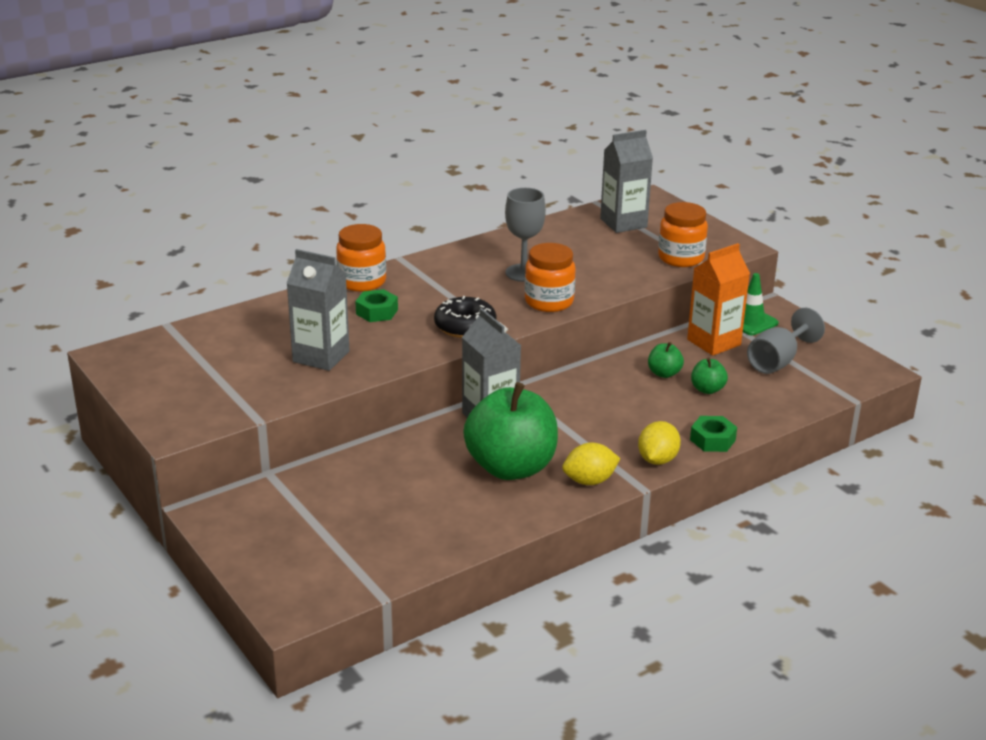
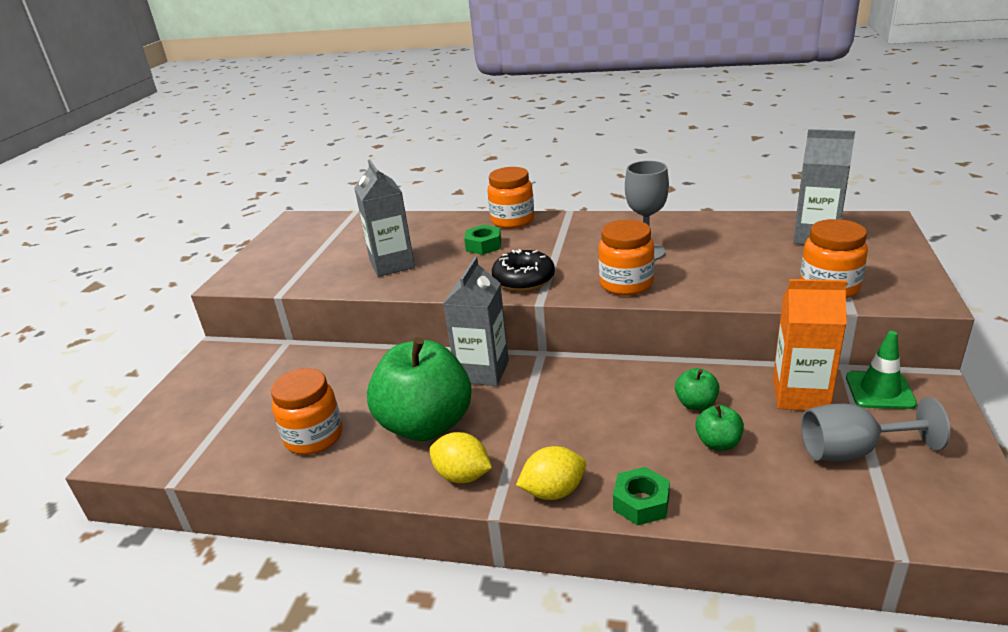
camera: 50 degrees right, 0 degrees up
none -> orange jar [271,368,342,455]

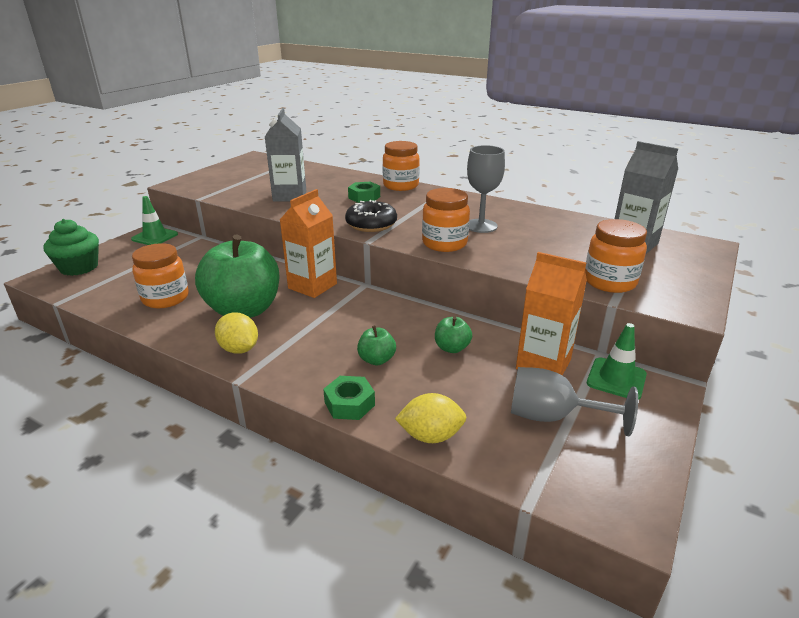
camera: 15 degrees right, 0 degrees up
grey carton [443,257,509,386] -> orange carton [280,189,337,298]
yellow lemon [516,446,586,500] -> yellow lemon moved to [395,393,467,443]
green apple [695,404,744,450] -> green apple moved to [357,325,396,365]
none -> green cupcake [43,219,99,276]
none -> green traffic cone [131,196,178,245]

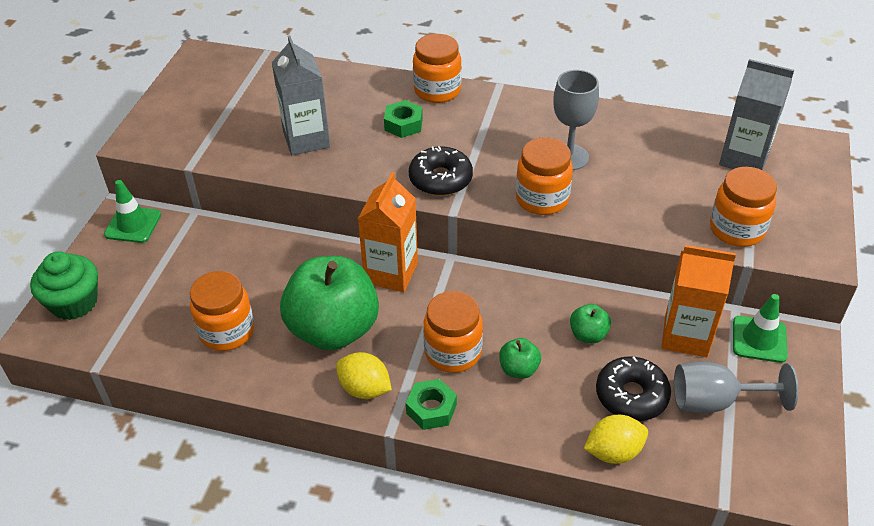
camera: 15 degrees left, 15 degrees up
green nut [323,376,375,420] -> green nut moved to [406,379,457,430]
none -> orange jar [423,291,483,373]
none -> black donut [596,356,671,421]

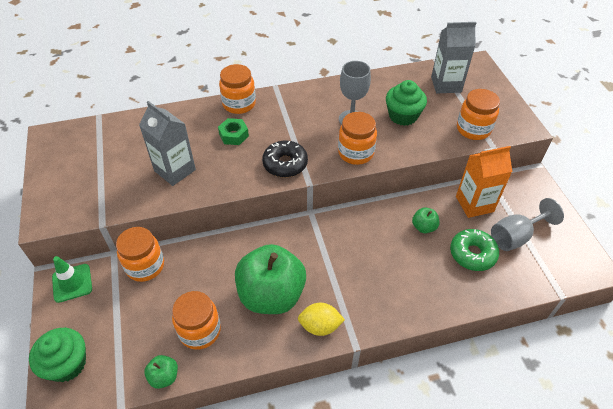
camera: 30 degrees left, 5 degrees up
orange carton [358,172,418,292] -> none
green nut [406,379,457,430] -> none
orange jar [423,291,483,373] -> orange jar moved to [116,227,164,282]
green apple [499,338,541,379] -> green apple moved to [144,355,178,389]
yellow lemon [584,415,648,464] -> none
black donut [596,356,671,421] -> green donut [450,229,499,271]
green traffic cone [733,294,788,363] -> none
none -> green cupcake [386,80,427,126]

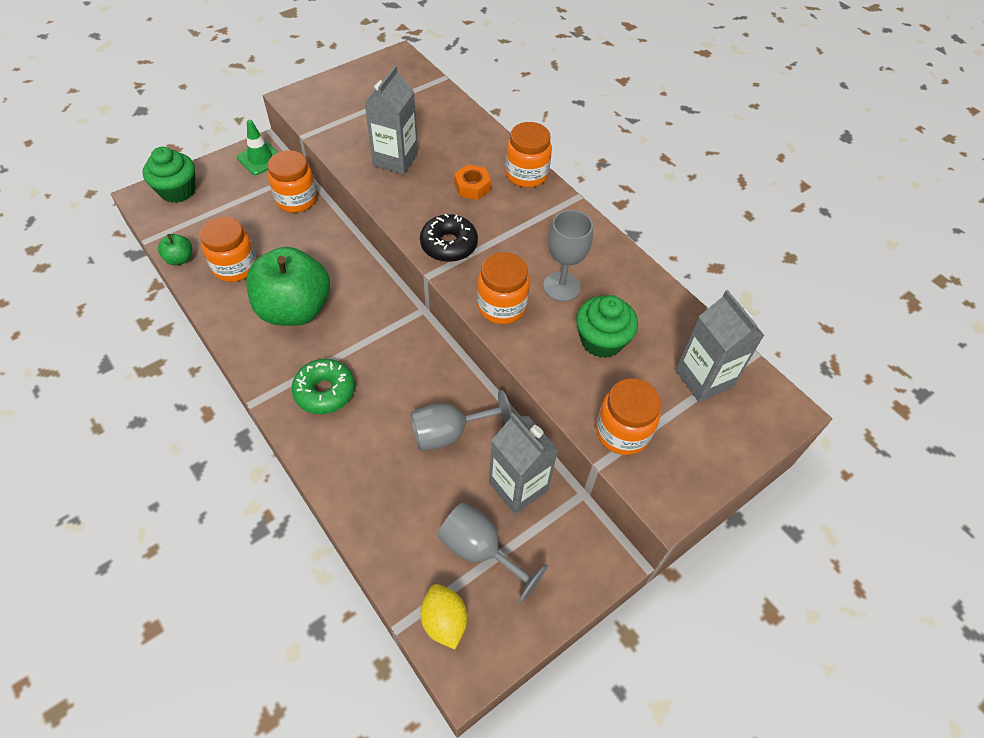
camera: 65 degrees right, 5 degrees up
green nut [218,118,249,145] -> orange nut [454,164,491,200]
yellow lemon [298,303,345,336] -> yellow lemon moved to [420,584,467,650]
green apple [412,208,439,233] -> grey goblet [410,390,511,451]
green donut [450,229,499,271] -> green donut moved to [292,359,355,414]
orange carton [456,146,512,218] -> grey carton [489,413,558,514]

